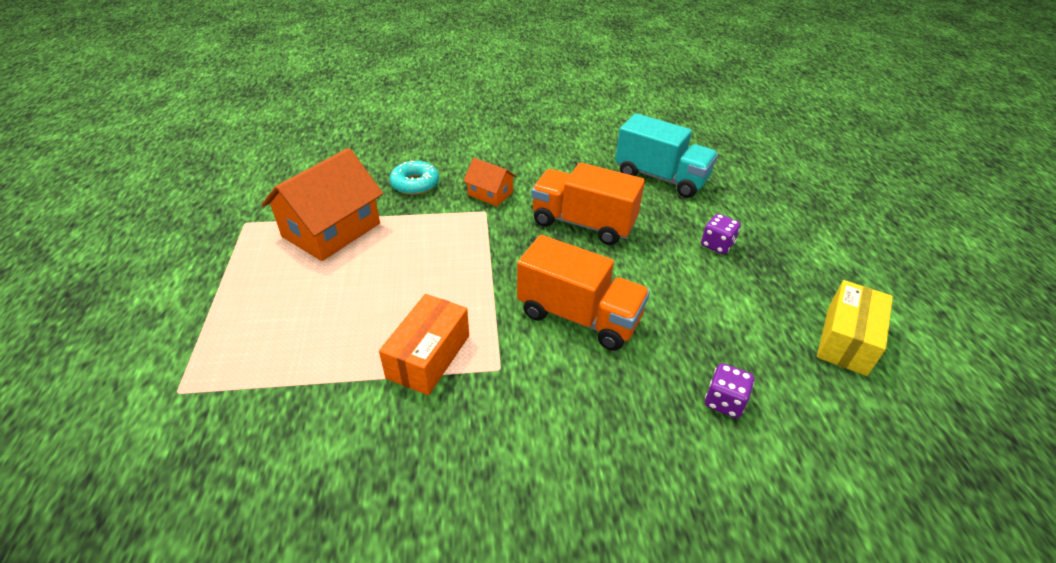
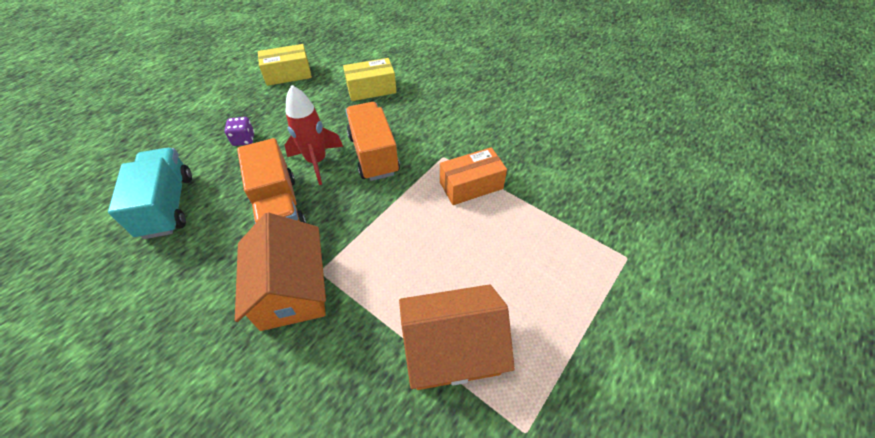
camera: 135 degrees left, 10 degrees up
turquoise donut [389,161,439,195] -> none
orange house [463,158,517,206] -> orange house [235,212,326,331], size x1.95
purple dice [705,363,754,418] -> yellow box [343,58,397,101]
none -> red rocket [285,85,343,185]

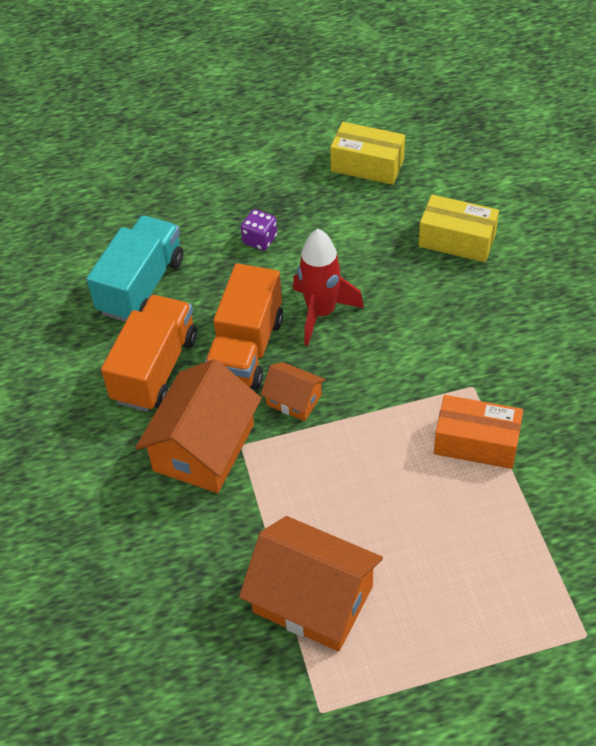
camera: 40 degrees right, 0 degrees up
orange truck [346,102,400,181] -> orange truck moved to [101,295,197,412]
none -> orange house [261,362,326,421]

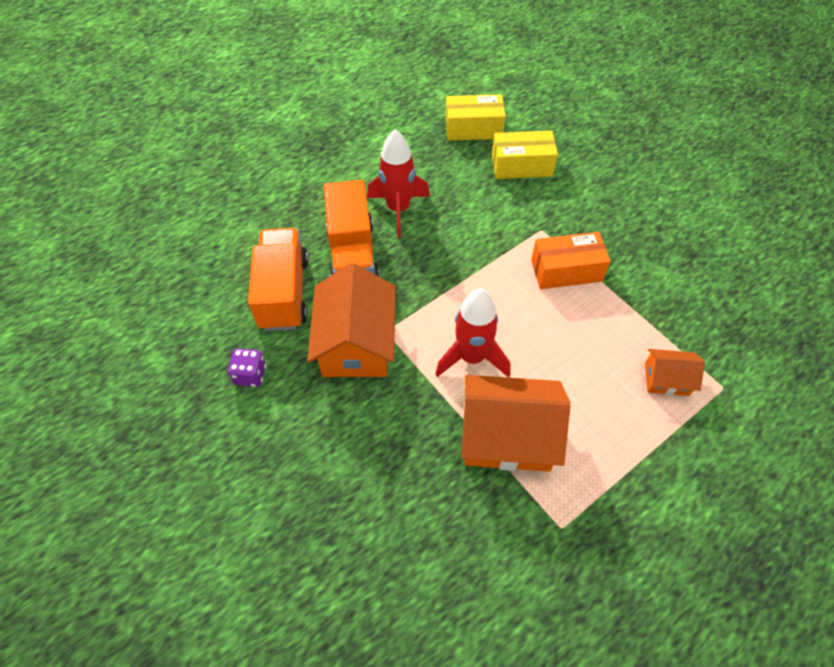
camera: 25 degrees left, 5 degrees up
turquoise truck [87,215,183,322] -> none
purple dice [241,209,277,251] -> purple dice moved to [228,349,266,387]
orange house [261,362,326,421] -> orange house moved to [645,349,705,396]
yellow box [330,122,405,185] -> yellow box moved to [492,131,558,179]
none -> red rocket [435,289,510,377]

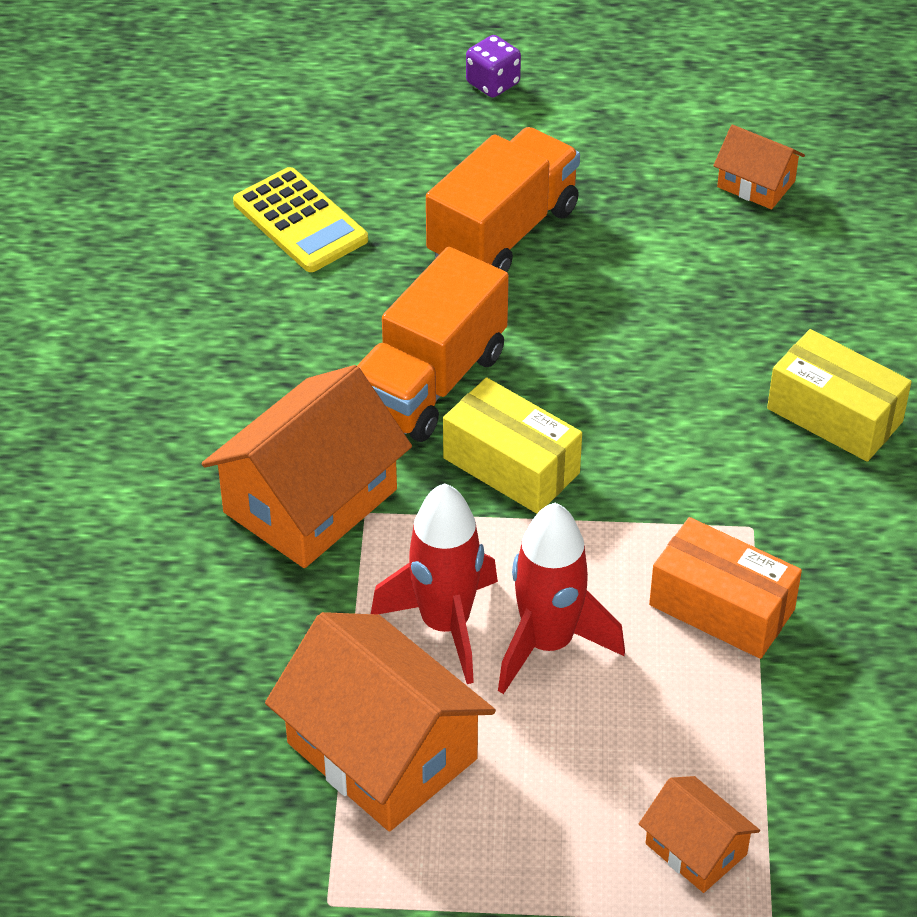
camera: 40 degrees right, 10 degrees down
purple dice [228,349,266,387] -> purple dice moved to [466,35,521,98]
orange truck [248,228,309,331] -> orange truck moved to [426,127,580,272]
red rocket [367,130,430,237] -> red rocket moved to [498,503,625,694]
yellow box [445,94,506,141] -> yellow box moved to [443,377,582,514]
none -> yellow calculator [233,167,368,272]
none -> orange house [713,125,805,209]

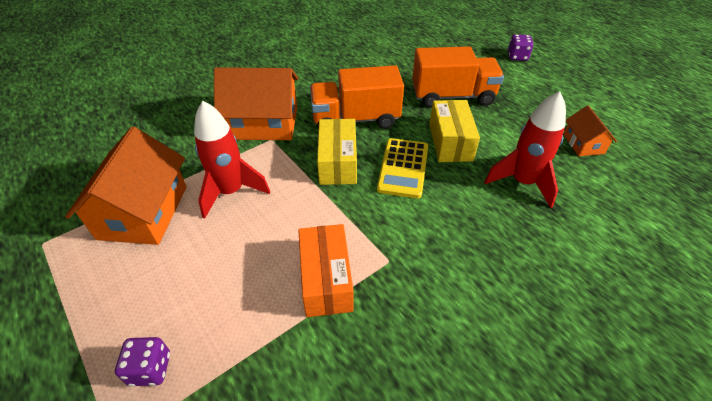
camera: 50 degrees right, 0 degrees up
yellow calculator [233,167,368,272] -> yellow calculator moved to [377,138,428,199]
red rocket [498,503,625,694] -> red rocket moved to [484,91,566,208]
orange house [639,776,760,893] -> purple dice [115,337,170,386]
yellow box [767,329,912,462] -> yellow box moved to [430,100,480,162]

